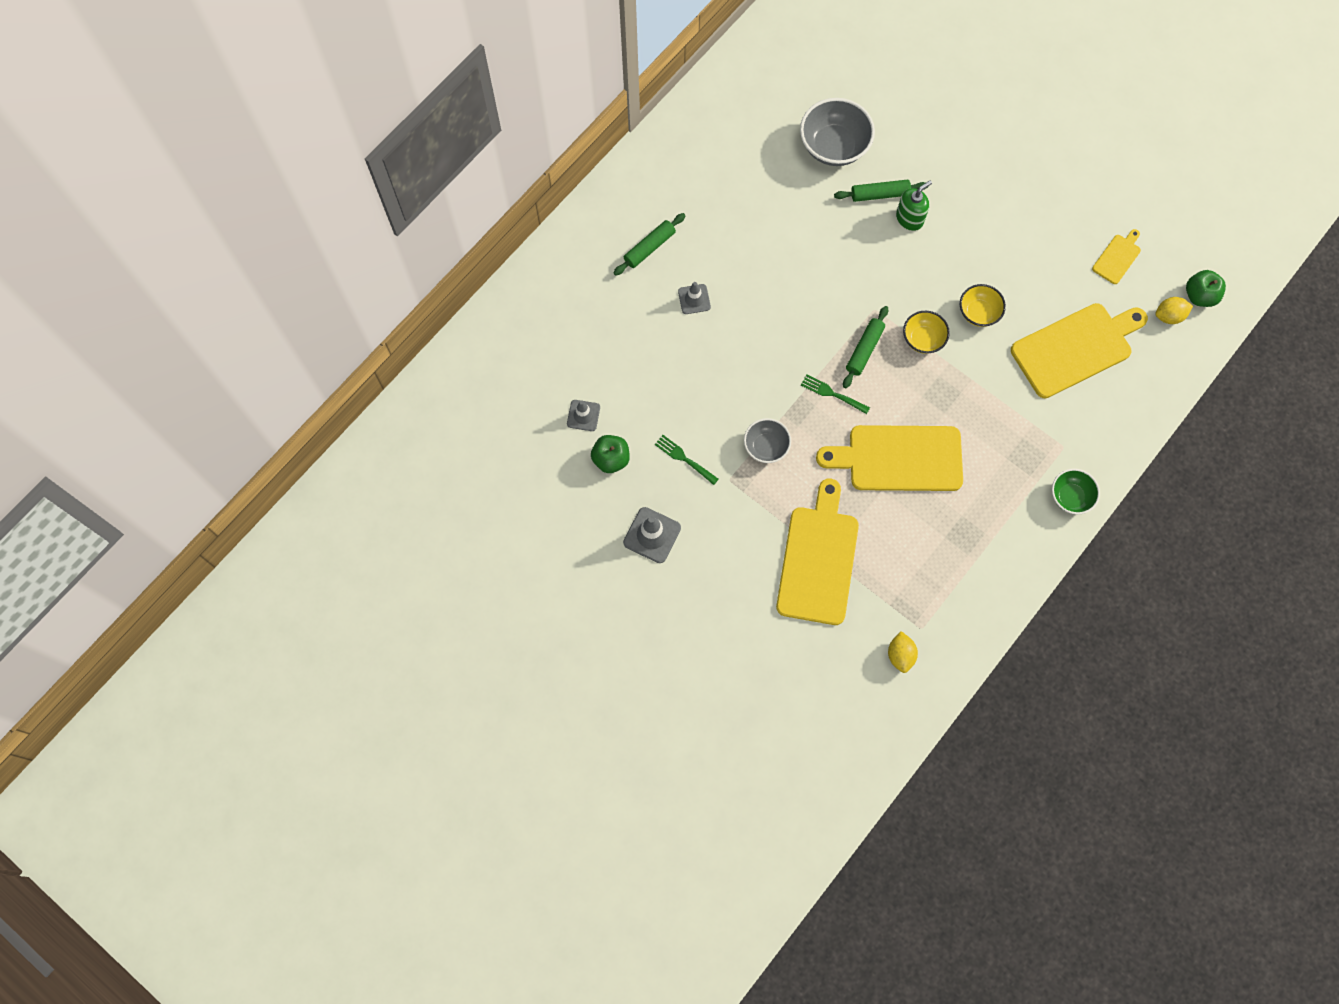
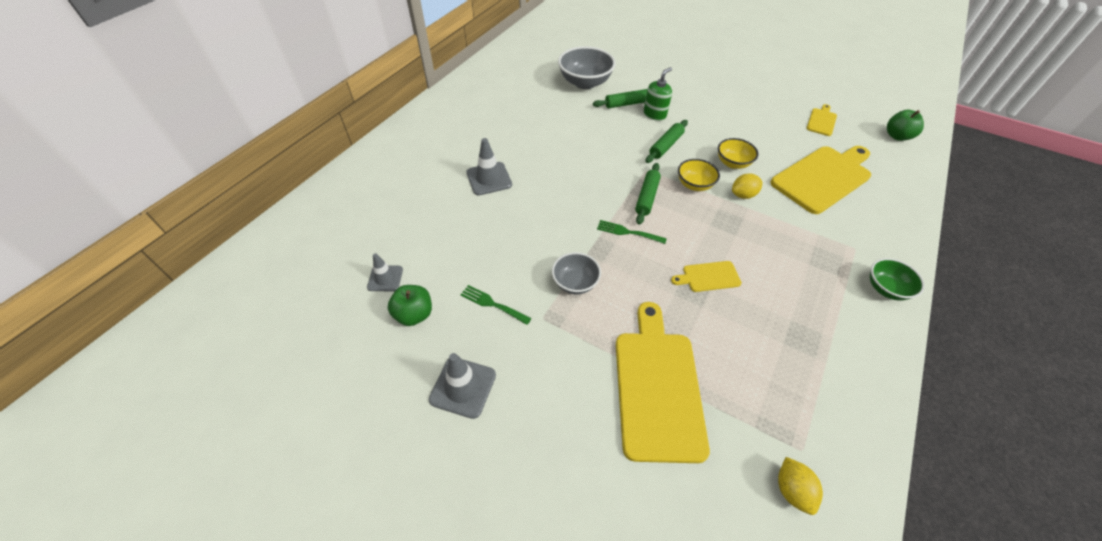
camera: 10 degrees left, 20 degrees down
green rolling pin [614,213,686,276] -> green rolling pin moved to [645,120,688,163]
grey traffic cone [678,282,711,314] -> grey traffic cone [466,138,512,195], size x1.51
yellow cutting board [816,425,963,491] -> yellow cutting board [671,261,742,292], size x0.46
yellow lemon [1155,297,1193,324] -> yellow lemon moved to [732,174,762,199]

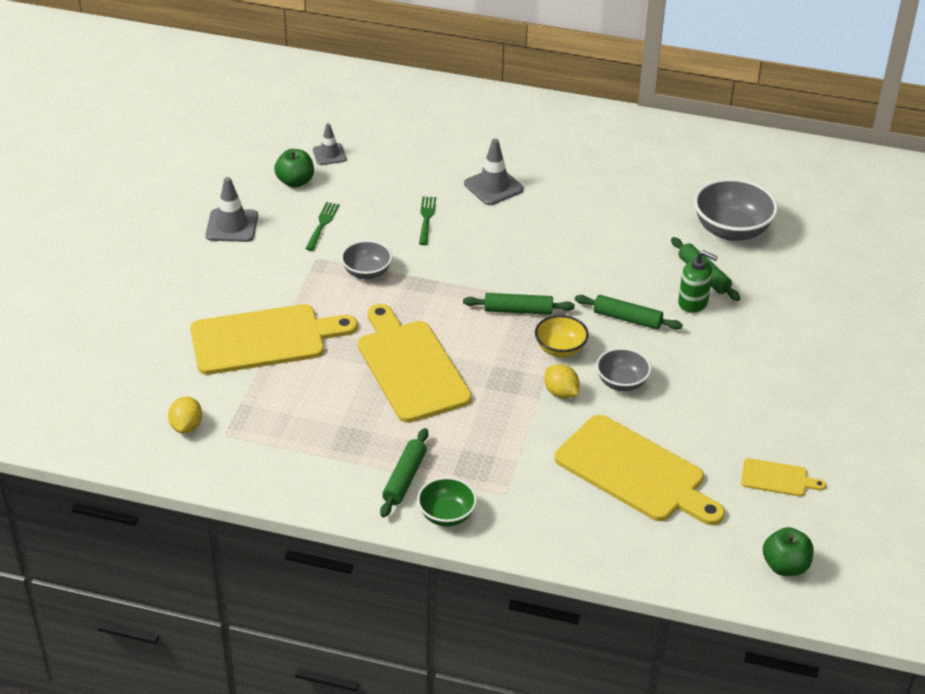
camera: 75 degrees right, 10 degrees down
green fork [597,220,667,244] -> green fork moved to [419,196,436,245]
yellow cutting board [671,261,742,292] -> yellow cutting board [358,304,472,423], size x2.15
yellow bowl [718,138,758,169] -> grey bowl [596,348,651,391]
yellow lemon [778,457,823,515] -> yellow lemon turned 60 degrees counterclockwise [168,397,202,433]
none -> green rolling pin [380,428,428,518]

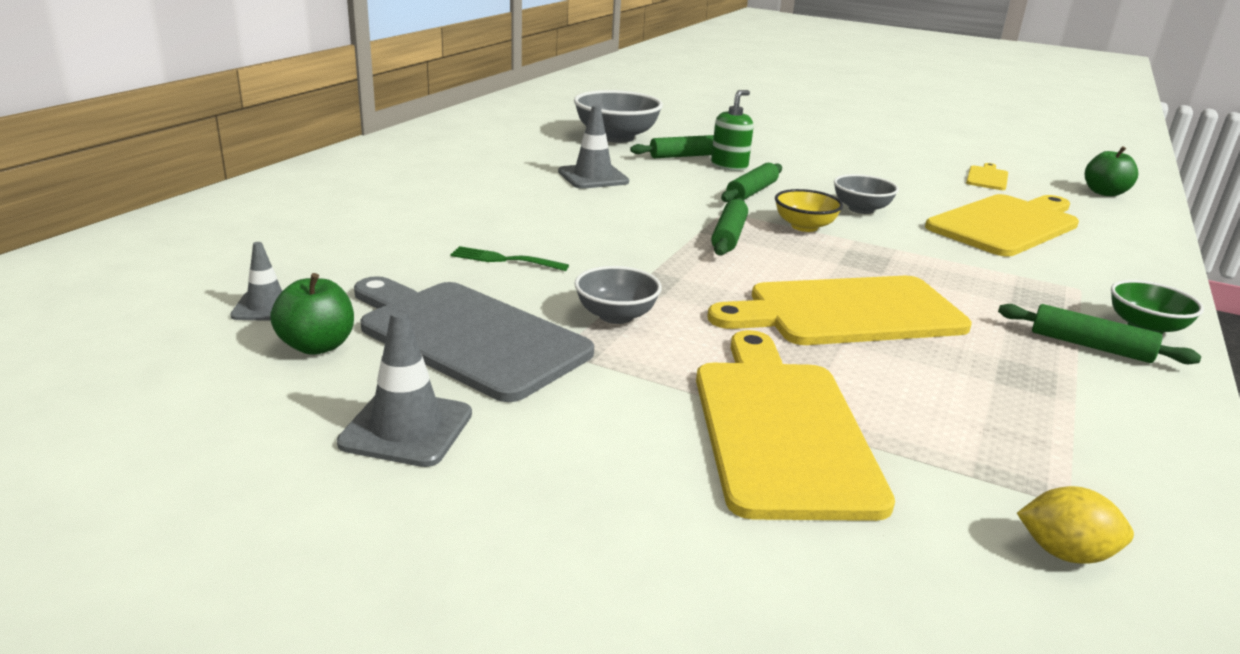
camera: 80 degrees left, 15 degrees down
green fork [306,202,339,251] -> grey cutting board [354,276,594,402]
grey traffic cone [464,139,524,205] -> grey traffic cone moved to [558,105,629,189]
yellow lemon [544,364,580,399] -> none

